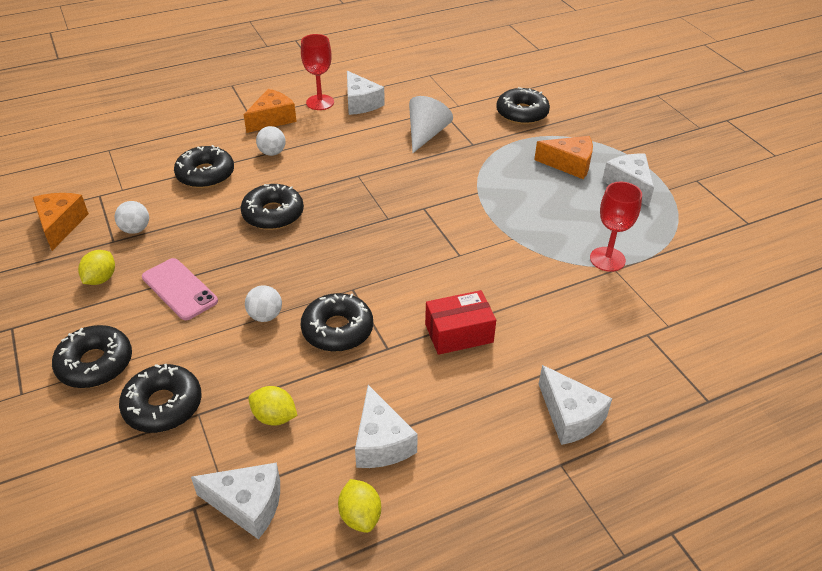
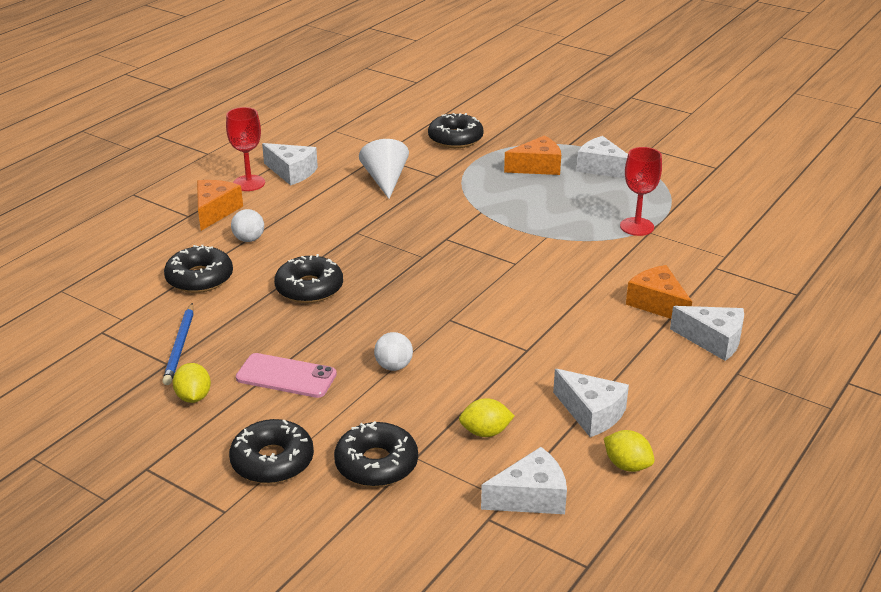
camera: 30 degrees left, 10 degrees down
orange cheese [33,193,89,251] -> orange cheese moved to [626,265,692,319]
white ball [115,201,149,234] -> blue pencil [162,303,194,385]
black donut [301,293,373,352] -> none
red box [425,290,496,355] -> none

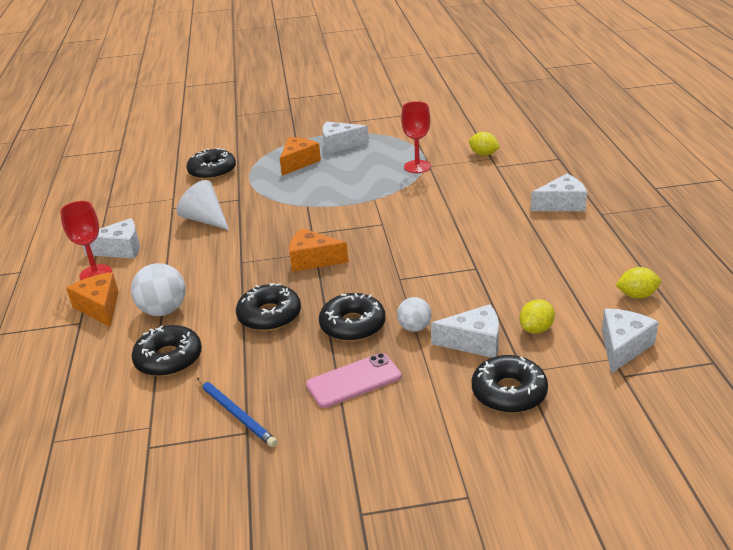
camera: 40 degrees left, 0 degrees up
yellow lemon [173,363,211,403] -> yellow lemon moved to [469,132,500,156]
black donut [229,419,314,484] -> black donut moved to [319,293,386,342]
white ball [231,209,264,242] -> white ball [131,263,186,316], size x1.62
white cheese [553,369,629,437] -> white cheese moved to [431,304,499,358]
orange cheese [626,265,692,319] -> orange cheese moved to [289,228,349,272]

